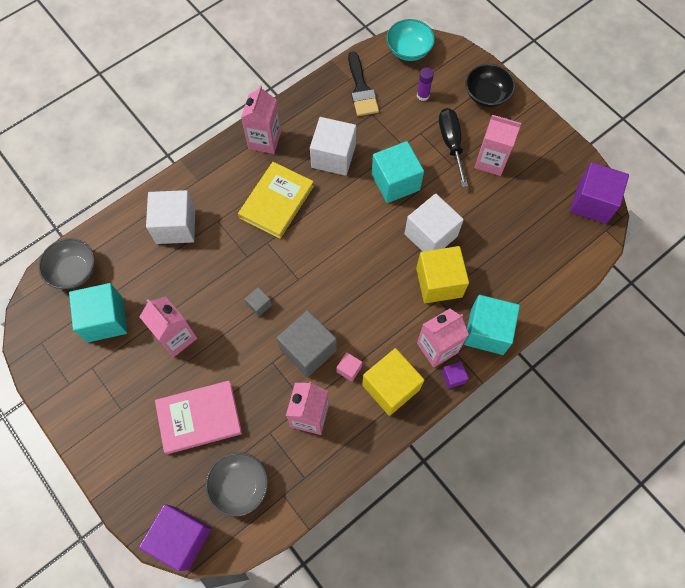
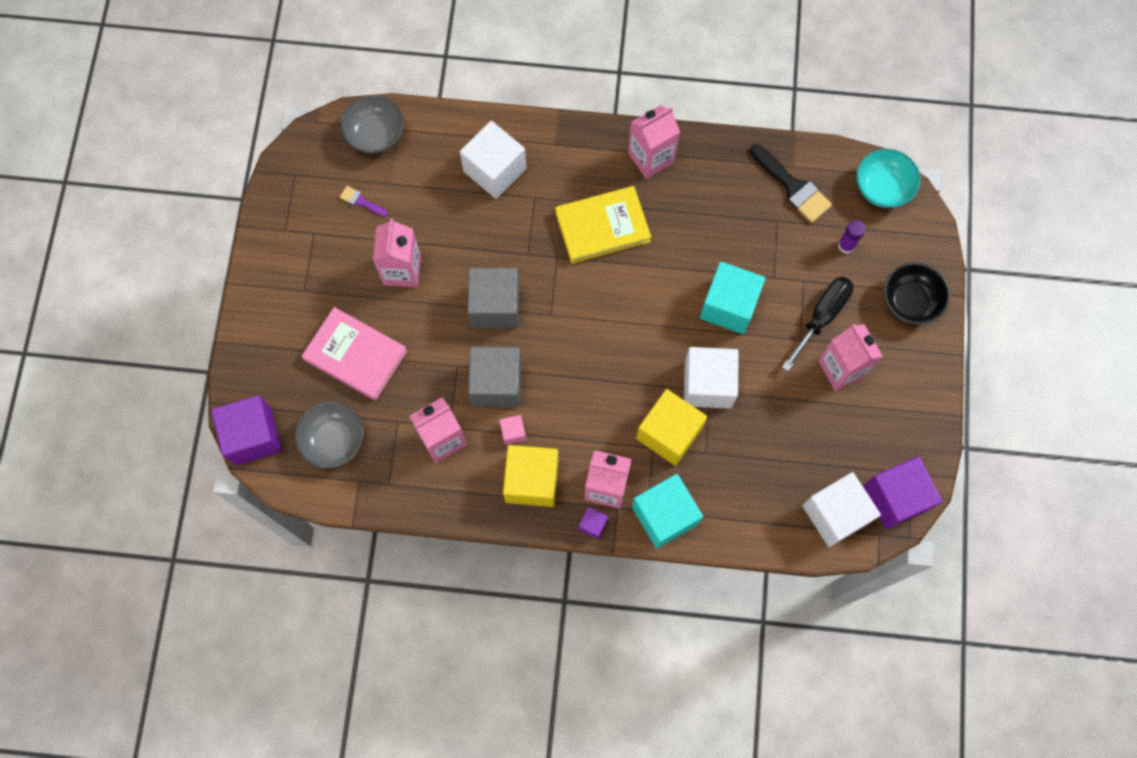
camera: 45 degrees right, 5 degrees up
turquoise cube [69,283,127,342] -> purple brush [340,186,388,217]
grey cube [245,287,272,317] -> grey cube [468,268,519,328], size x2.21
white cube [310,117,356,176] -> white cube moved to [802,472,881,547]
black brush [348,51,379,116] -> black brush turned 75 degrees counterclockwise [750,144,832,223]

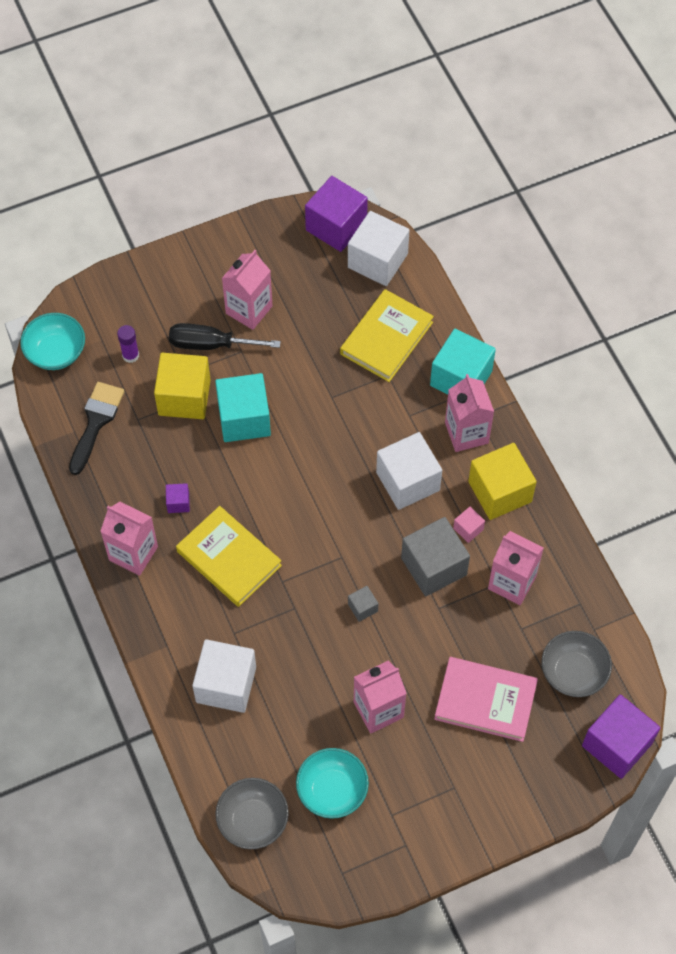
camera: 120 degrees left, 10 degrees down
pink book [302,307,407,400] -> pink book turned 75 degrees counterclockwise [434,657,538,742]
purple brush [340,186,388,217] -> turquoise bowl [296,748,369,819]
grey cube [468,268,519,328] -> grey cube [348,586,378,622], size x0.45
purple cube [578,506,608,539] -> purple cube moved to [166,483,190,513]
yellow cube [636,389,707,466] -> yellow cube moved to [154,353,211,419]
white cube [684,347,739,409] -> white cube moved to [376,432,442,510]
black bowl [884,263,950,325] -> none
none -> yellow book [340,289,434,382]

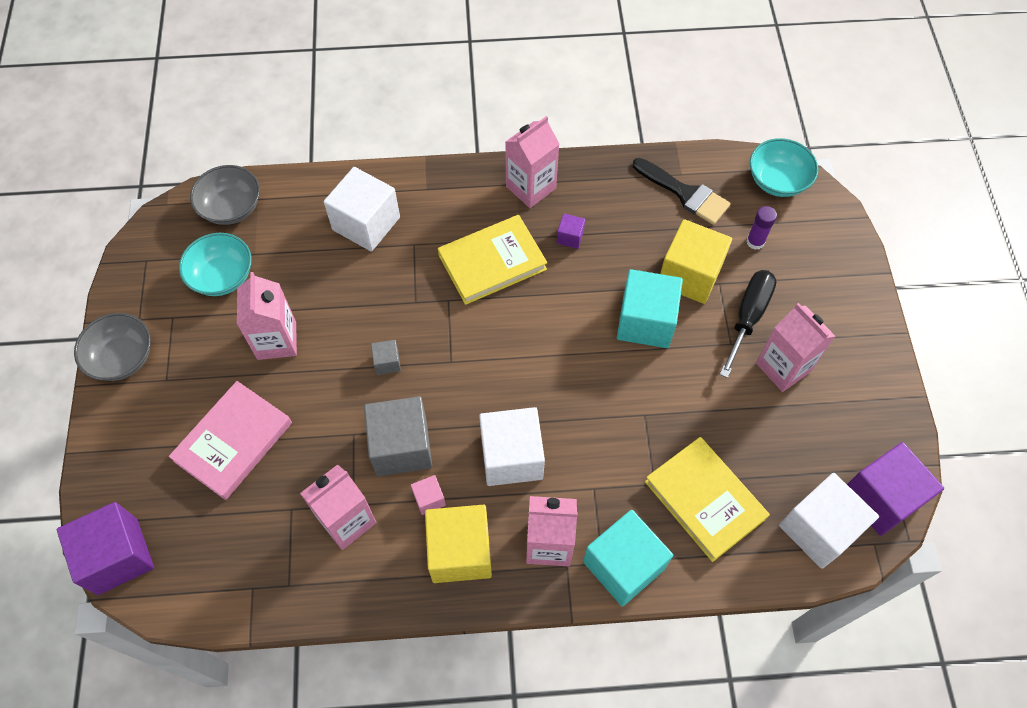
camera: 110 degrees right, 0 degrees up
grey bowl [542,631,612,697] -> grey bowl moved to [74,313,151,381]

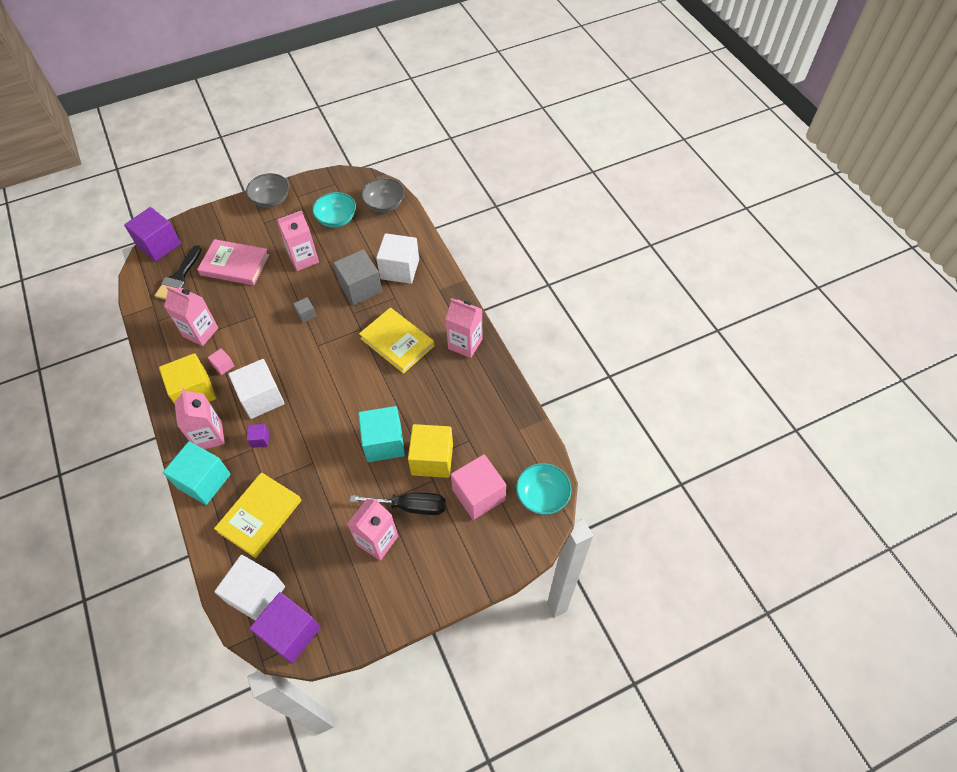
camera: 70 degrees right, 5 degrees down
grey cube [364,396,432,476] -> grey cube moved to [333,250,382,306]
purple cube [557,213,585,249] -> purple cube moved to [247,424,269,448]
black brush [633,158,730,225] -> black brush moved to [155,245,202,300]
purple glue stick [746,206,777,250] -> pink cube [451,454,506,520]

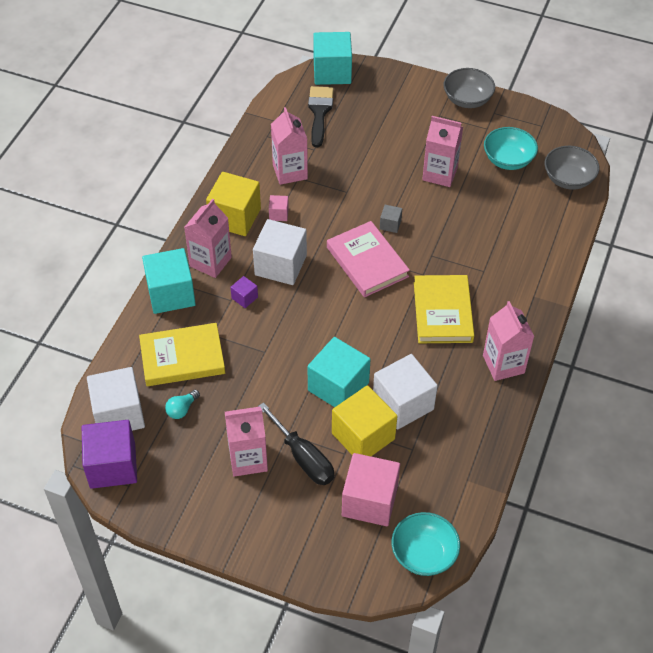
camera: 45 degrees right, 5 degrees down
purple cube [124,207,181,262] -> turquoise cube [314,32,352,85]
black brush [155,245,202,300] -> black brush turned 120 degrees clockwise [308,86,334,147]
pink book [197,239,270,285] -> pink book moved to [327,221,410,297]
grey cube [333,250,382,306] -> none
white cube [376,233,419,284] -> white cube moved to [373,354,438,430]
none -> turquoise light bulb [165,390,200,419]

